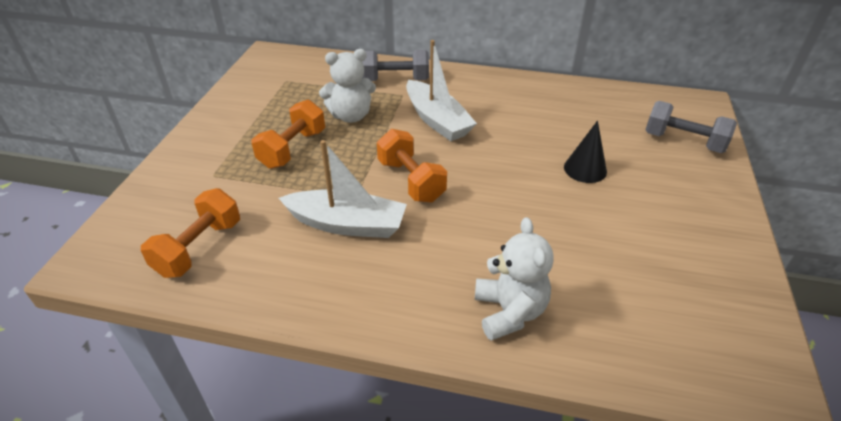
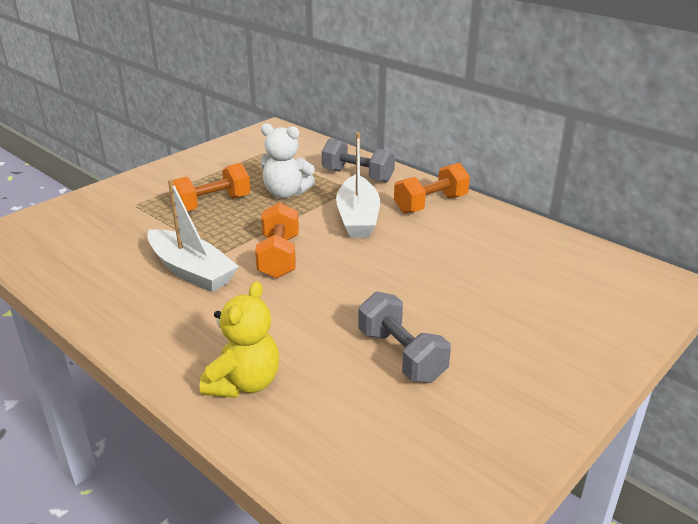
camera: 30 degrees right, 10 degrees down
orange dumbbell [141,188,240,278] -> orange dumbbell moved to [394,163,470,214]
white teddy bear [475,217,554,341] -> yellow teddy bear [200,281,279,398]
black cone [564,121,607,183] -> none
grey dumbbell [645,101,737,153] -> grey dumbbell moved to [358,291,451,383]

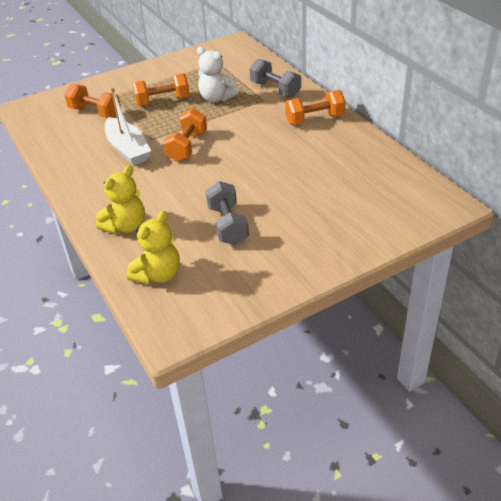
camera: 20 degrees right, 10 degrees up
white boat [336,132,380,238] -> none
none -> orange dumbbell [64,84,121,118]
none -> yellow teddy bear [127,211,180,285]

